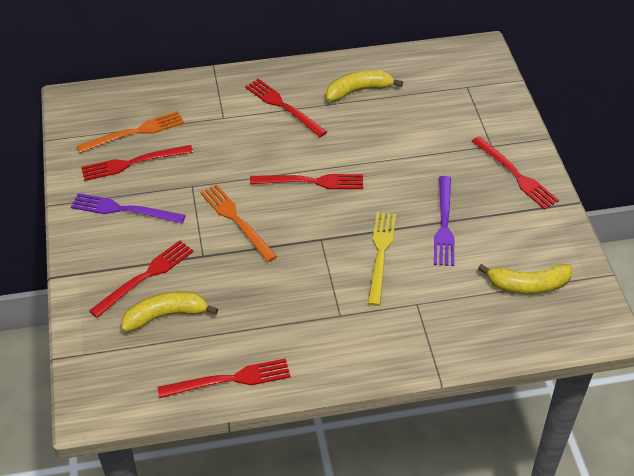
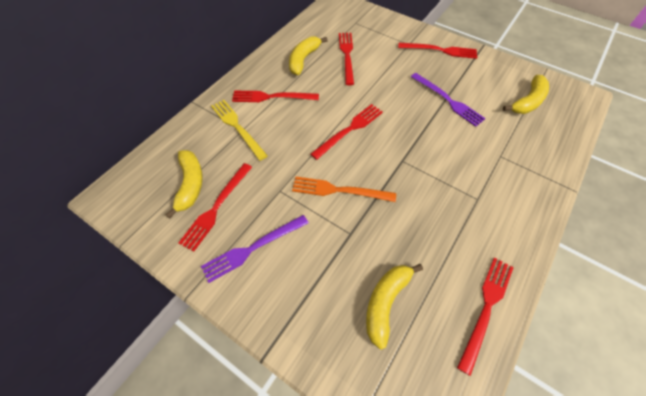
camera: 45 degrees left, 10 degrees up
orange fork [77,111,184,153] -> yellow banana [166,150,203,218]
red fork [89,240,194,318] -> red fork moved to [339,33,354,85]
yellow fork [368,212,396,306] -> yellow fork moved to [211,100,268,161]

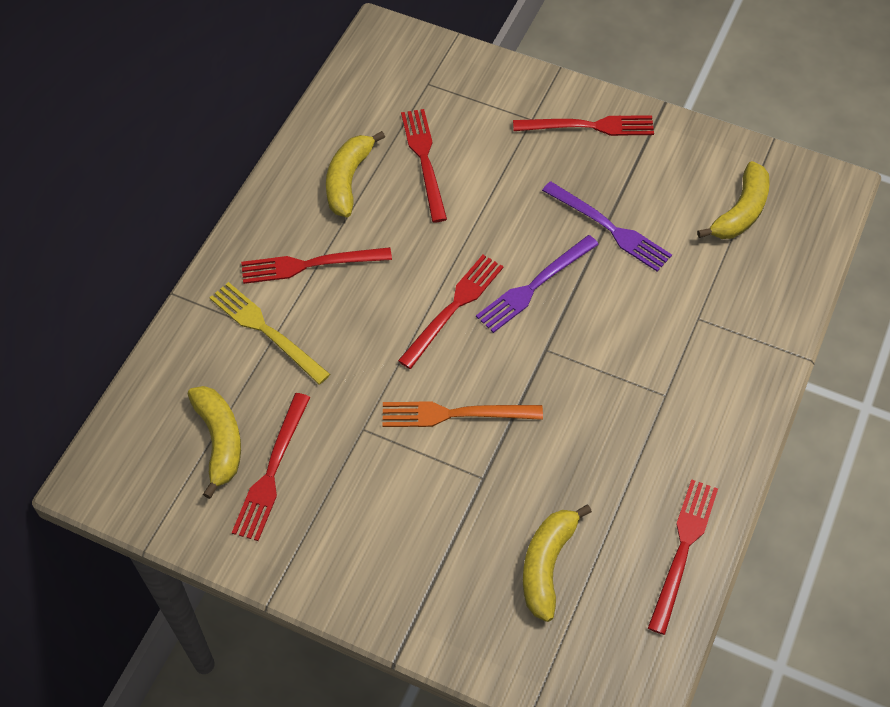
camera: 10 degrees left, 0 degrees up
purple fork [201,215,309,283] -> purple fork moved to [476,235,599,333]

